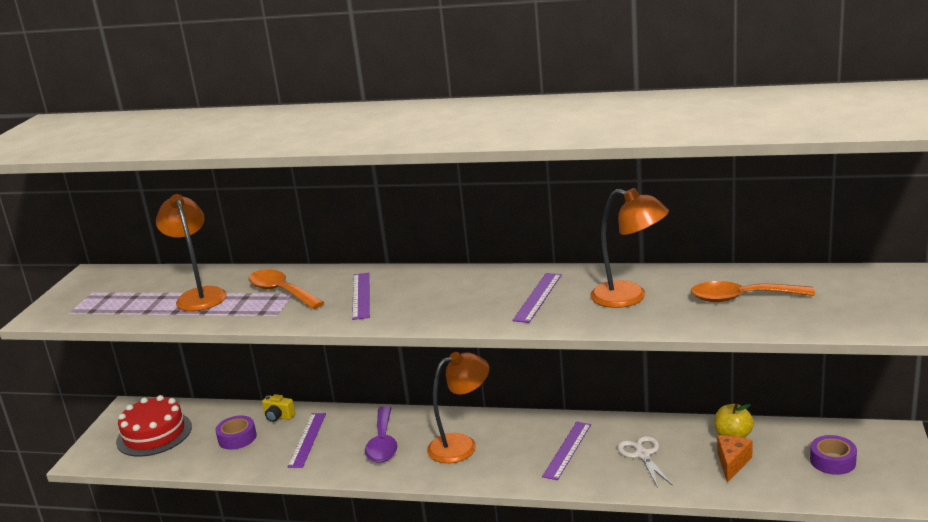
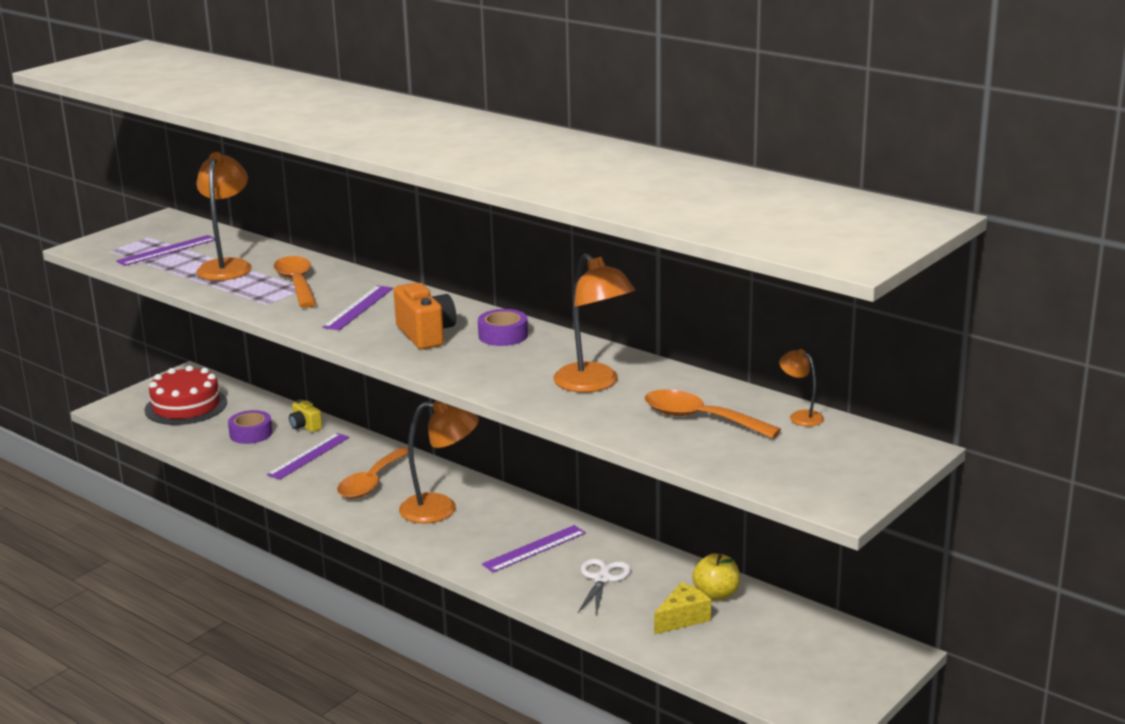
camera: 25 degrees right, 0 degrees up
purple spoon [365,406,397,463] -> orange spoon [337,447,408,499]
purple ruler [512,273,562,323] -> purple ruler moved to [116,235,215,266]
orange cheese [717,435,753,483] -> yellow cheese [654,582,711,635]
purple tape [810,435,857,475] -> purple tape moved to [478,309,528,346]
none -> orange camera [393,283,456,349]
none -> orange lamp [779,349,824,426]

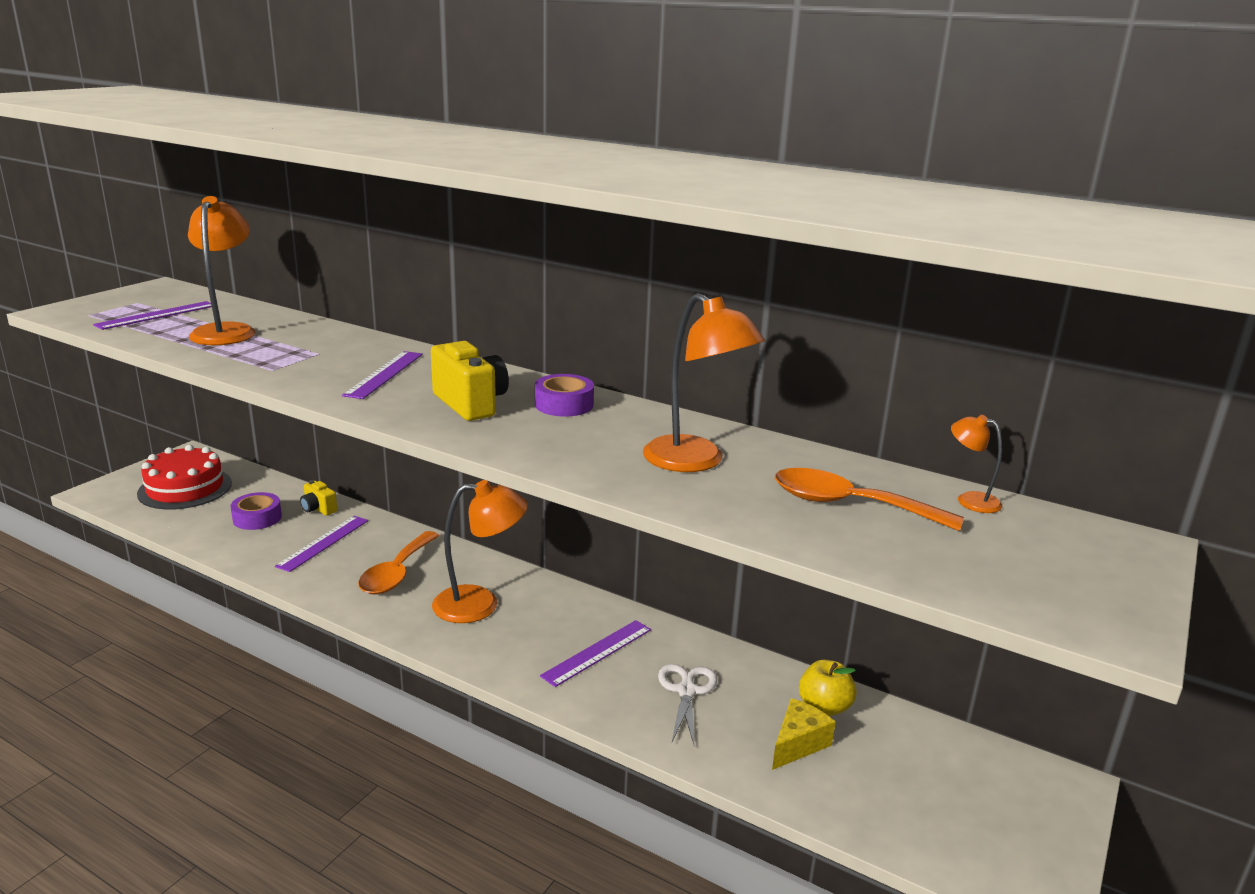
camera: 10 degrees left, 0 degrees up
orange spoon [274,256,317,308] -> none
orange camera [393,283,456,349] -> yellow camera [431,341,509,421]

